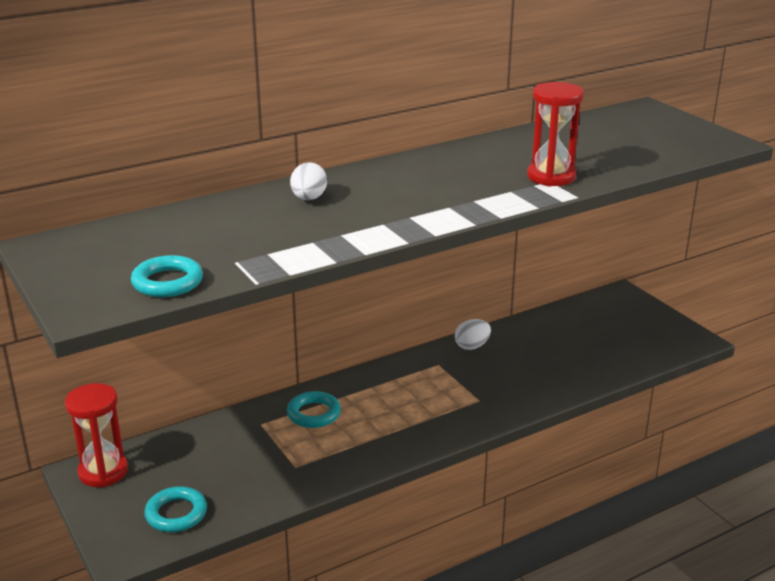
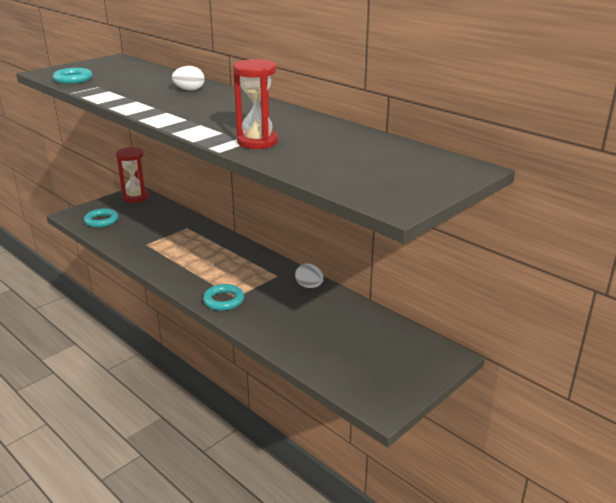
camera: 75 degrees right, 0 degrees up
turquoise ring [287,391,341,428] -> turquoise ring moved to [203,284,244,311]

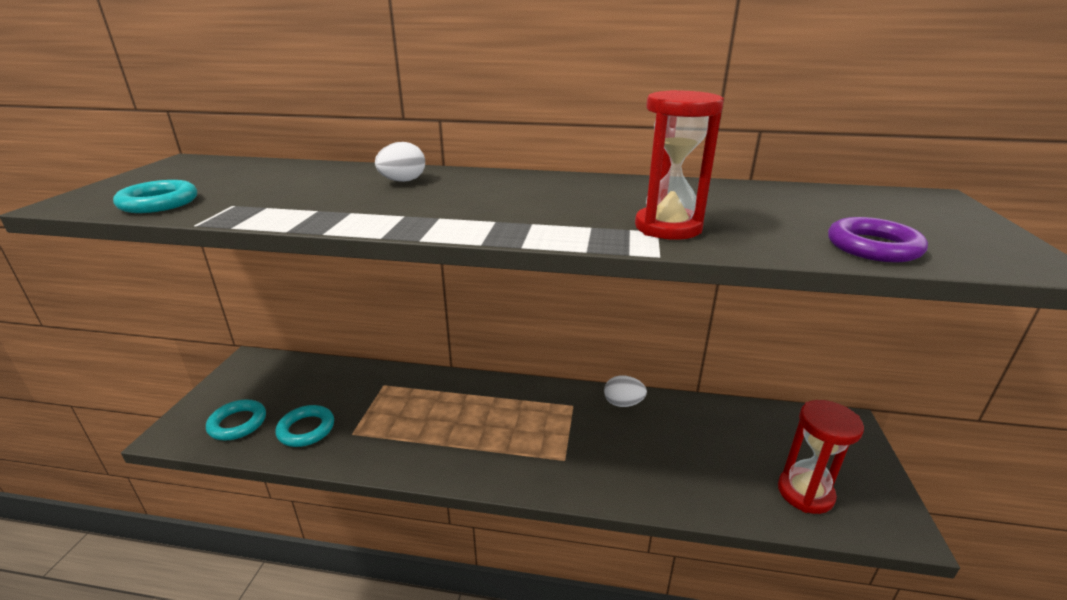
camera: 35 degrees left, 0 degrees up
red hourglass [116,147,149,203] -> red hourglass moved to [778,400,864,514]
turquoise ring [203,284,244,311] -> turquoise ring moved to [275,405,334,447]
none -> purple ring [828,217,928,262]

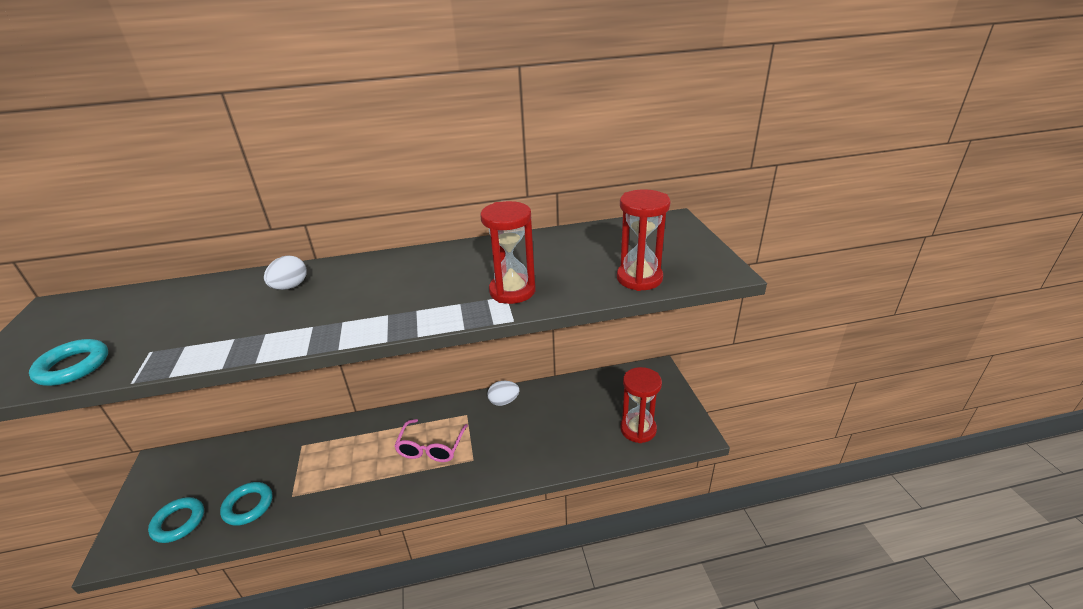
camera: 20 degrees left, 5 degrees up
purple ring [828,217,928,262] -> red hourglass [617,189,671,291]
none -> pink glasses [394,419,468,462]

